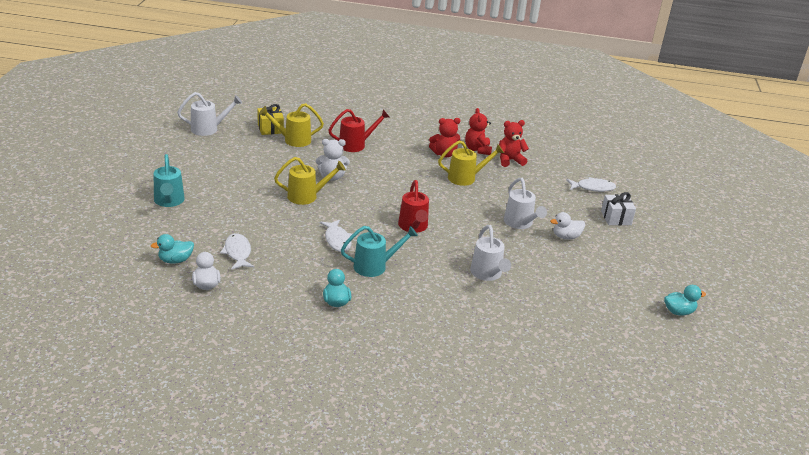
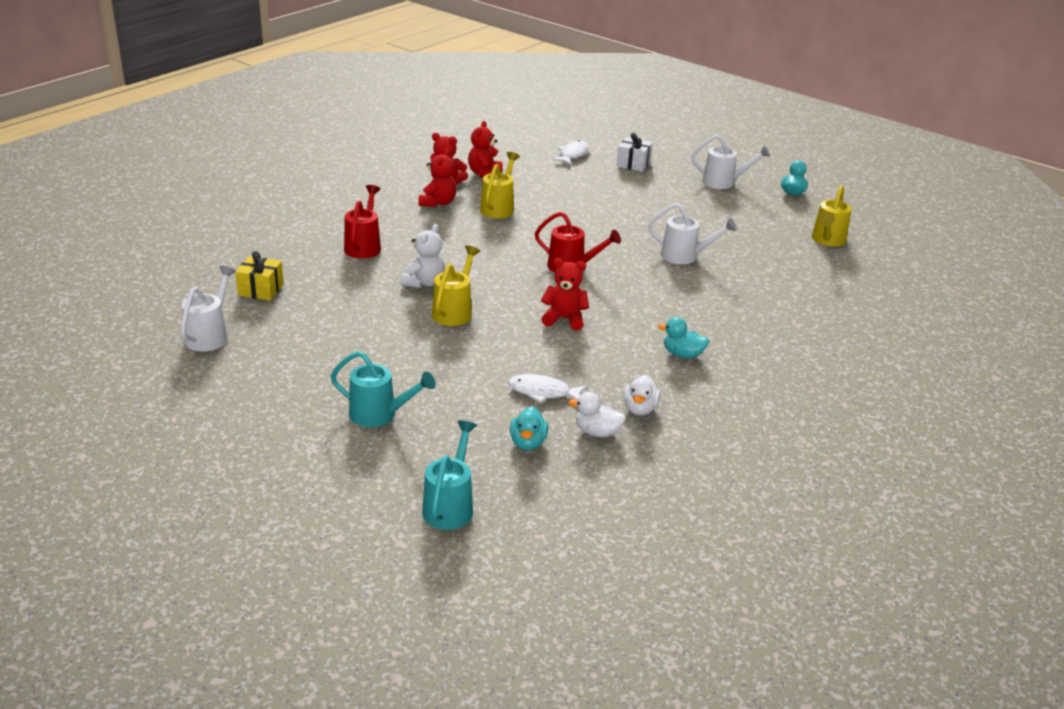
camera: 60 degrees left, 0 degrees up
yellow watering can [259,103,324,147] -> yellow watering can moved to [812,185,852,246]
white fish [320,219,352,252] -> red teddy bear [541,258,589,330]
turquoise watering can [341,226,418,277] -> turquoise watering can moved to [422,420,477,530]
white watering can [504,178,547,229] -> white watering can moved to [691,134,770,189]
white duck [550,212,585,239] -> white duck moved to [623,375,661,415]

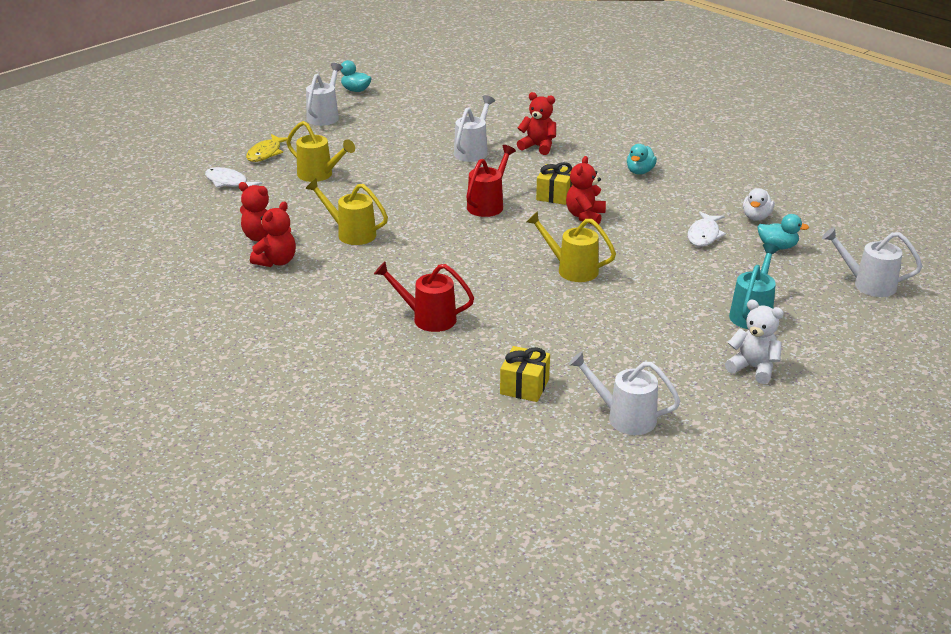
camera: 80 degrees left, 0 degrees up
white teddy bear [401,224,445,288] -> white teddy bear moved to [725,300,784,384]
red teddy bear [419,149,456,207] -> red teddy bear moved to [517,92,556,155]
turquoise watering can [422,420,477,530] -> white watering can [822,227,922,297]
white gift [616,133,653,172] -> yellow fish [246,134,288,162]
white duck [623,375,661,415] -> none
yellow watering can [812,185,852,246] -> yellow watering can moved to [286,121,355,182]
none -> yellow gift [536,162,573,205]

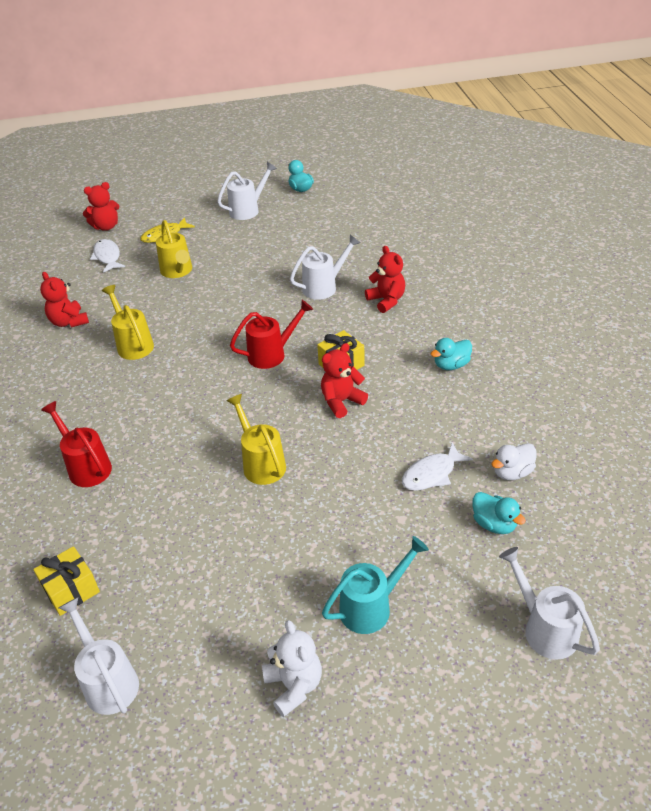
camera: 35 degrees right, 10 degrees up
red teddy bear [250,201,296,267] -> red teddy bear moved to [83,182,120,231]

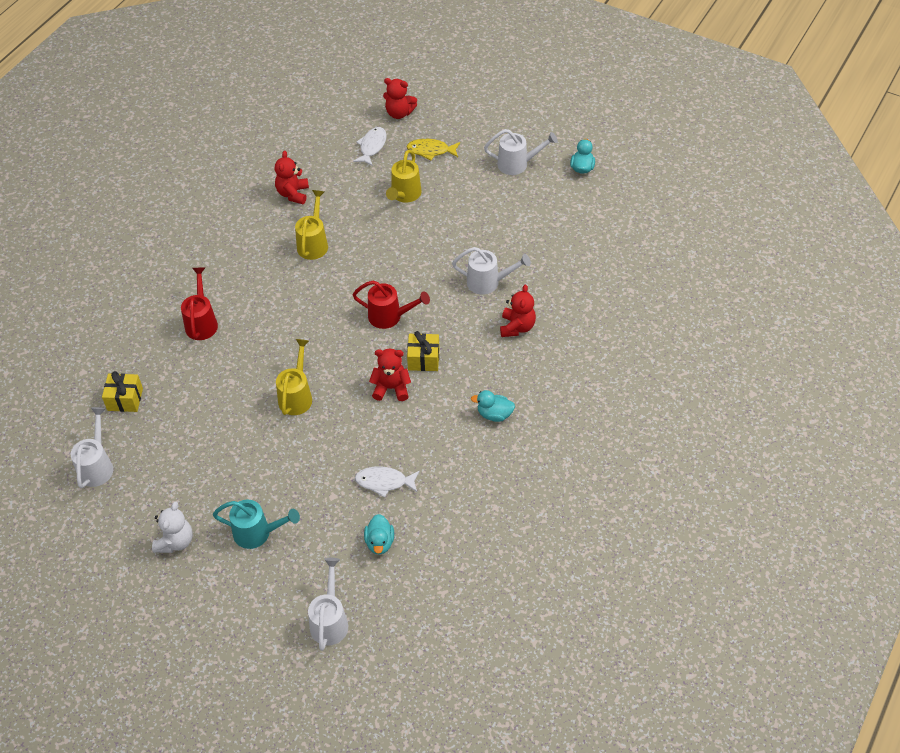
camera: 40 degrees right, 10 degrees up
white duck [491,443,536,480] -> none

